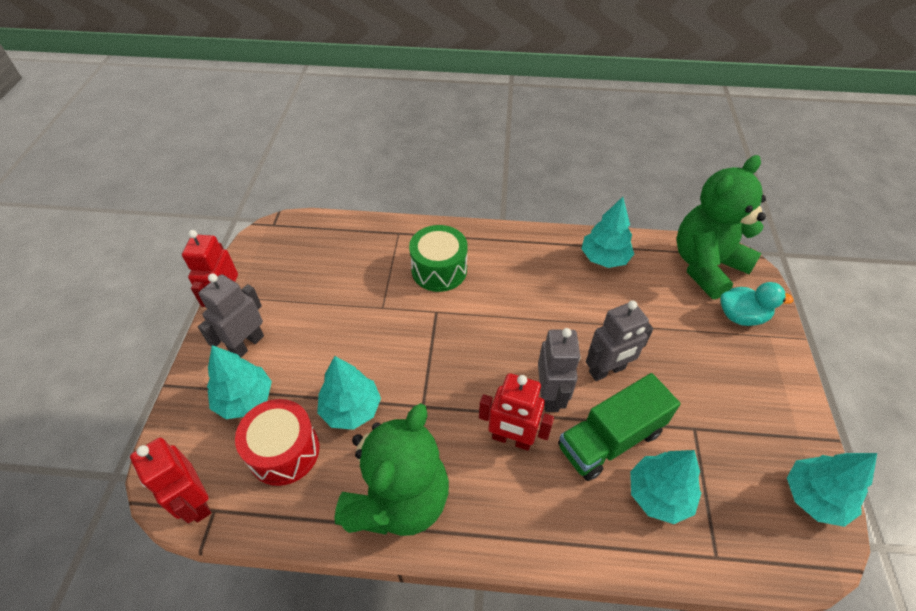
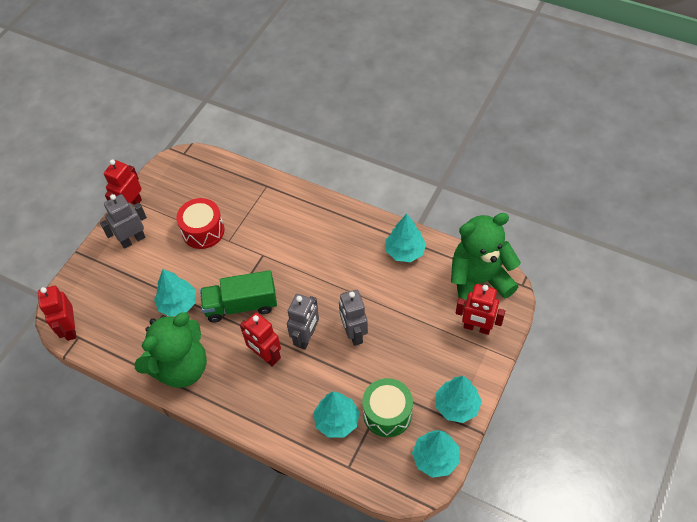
camera: 25 degrees right, 5 degrees up
turquoise tree [207,345,272,419] -> turquoise tree moved to [436,376,482,423]
red drum [235,399,319,486] -> red drum moved to [176,198,224,249]
green drum [409,225,468,292] -> green drum moved to [362,378,413,437]
green truck [558,373,680,481] -> green truck moved to [200,270,277,323]
grey robot [586,300,653,381] -> grey robot turned 75 degrees clockwise [339,290,368,346]
turquoise duck [720,282,793,326] -> red robot [456,284,505,335]

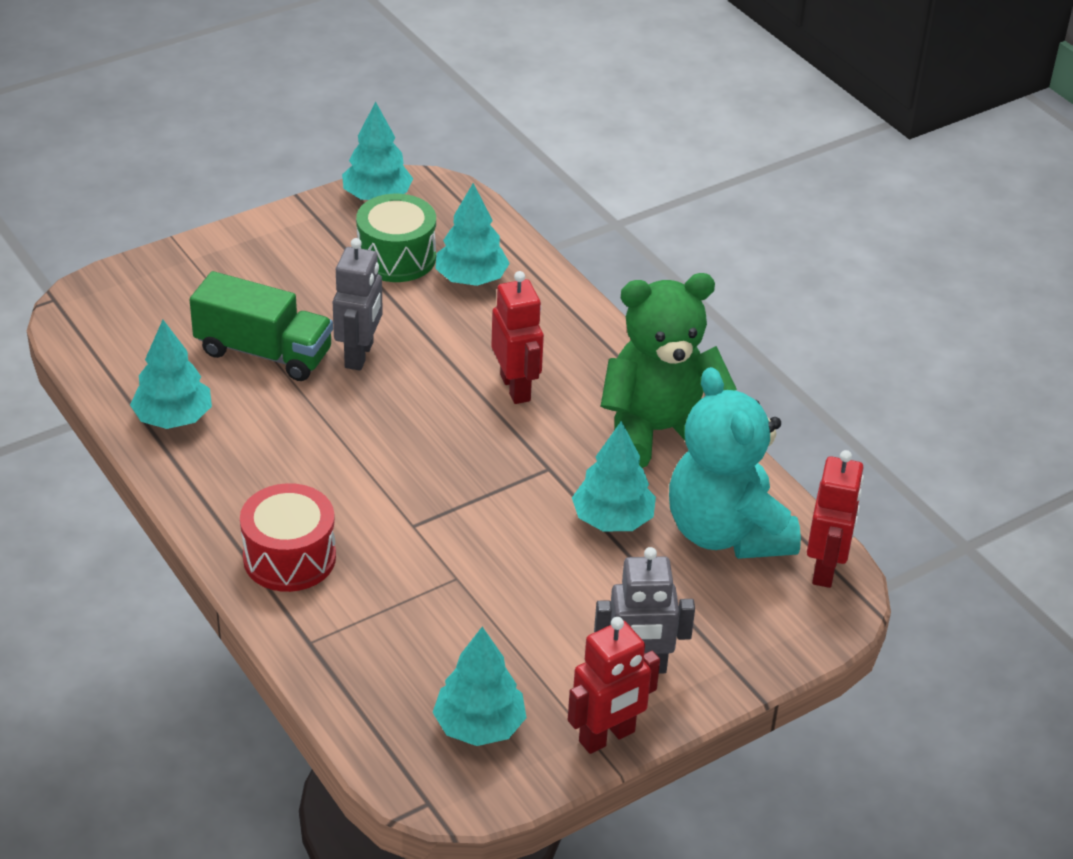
camera: 155 degrees left, 15 degrees down
red drum [176,198,224,249] -> red drum moved to [240,483,336,592]
green truck [200,270,277,323] -> green truck moved to [190,271,333,381]
grey robot [287,294,319,350] -> none
turquoise tree [436,376,482,423] -> turquoise tree moved to [432,627,526,746]
green teddy bear [451,213,521,307] -> none
red robot [456,284,505,335] -> none
none -> turquoise teddy bear [669,367,801,559]

